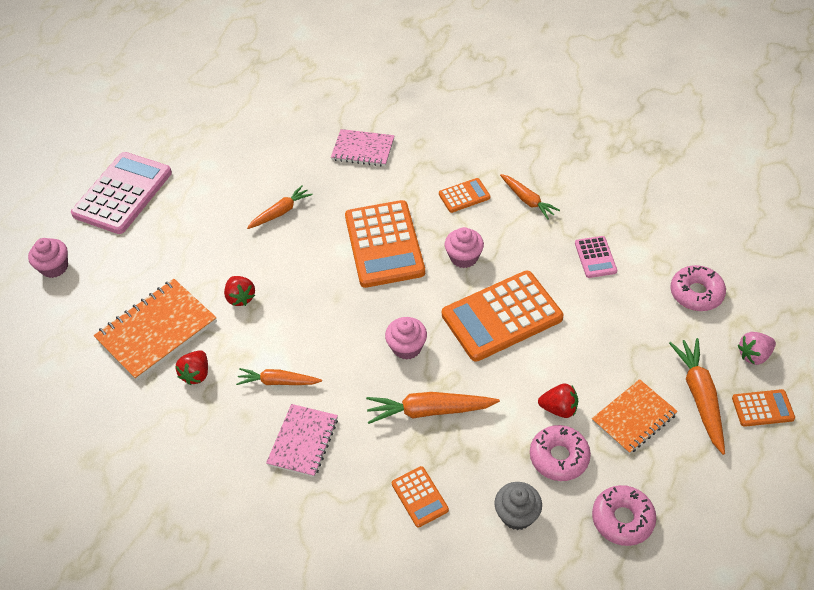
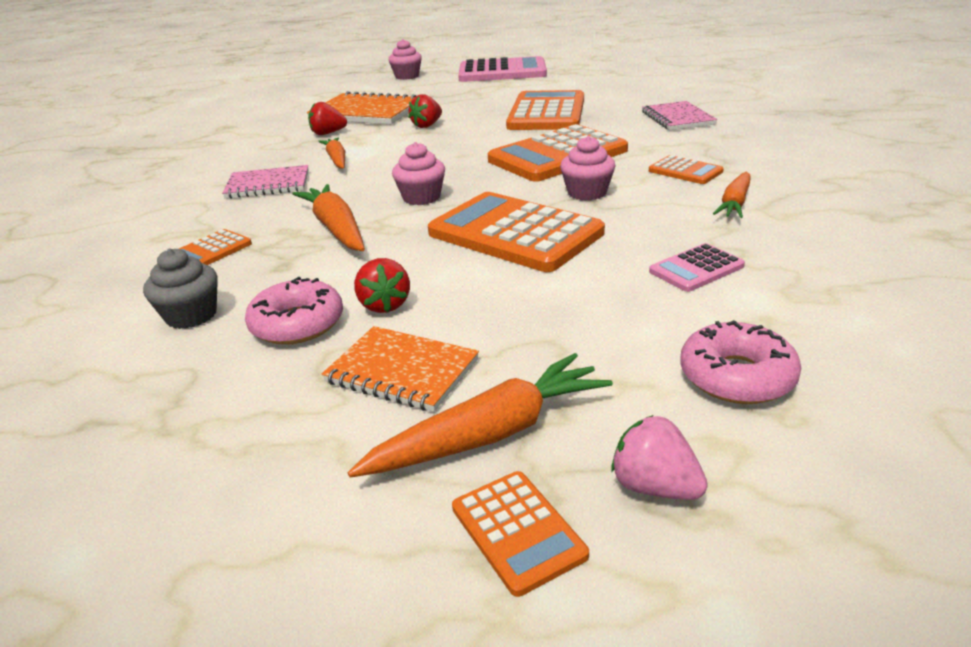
camera: 65 degrees right, 20 degrees down
orange carrot [247,185,312,229] -> orange calculator [506,90,584,130]
pink donut [592,485,656,546] -> none

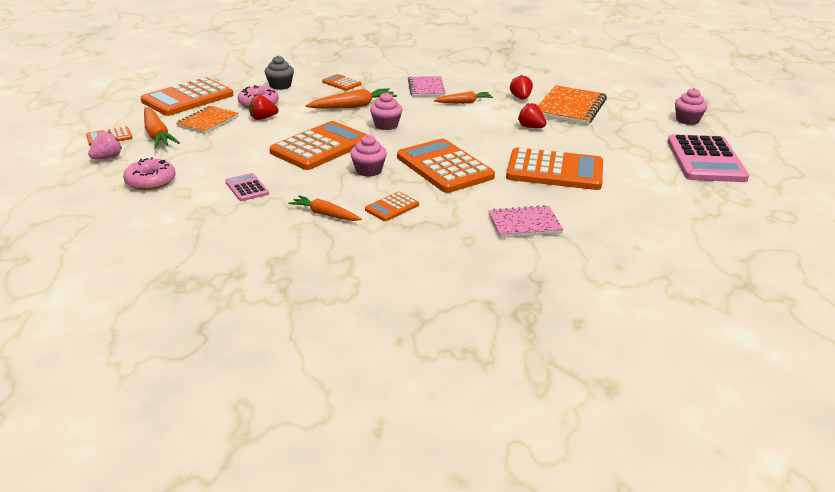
camera: 90 degrees right, 0 degrees up
none -> orange calculator [140,77,233,116]

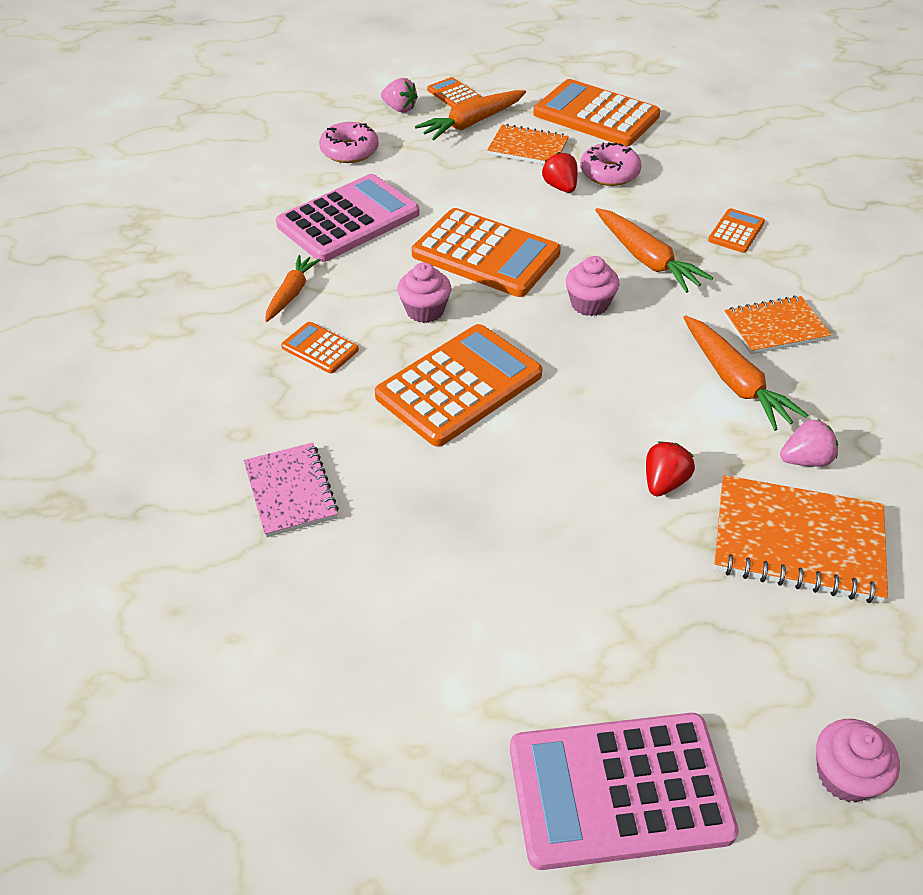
camera: 80 degrees right, 15 degrees up
pink calculator [225,173,269,201] -> pink calculator [276,174,420,262], size x2.11
grey cupcake [265,56,294,90] -> none
pink notebook [408,76,446,97] -> orange notebook [724,296,831,354]
orange carrot [433,91,493,104] -> orange carrot [683,315,808,431], size x1.50
orange calculator [506,147,603,190] -> none
red strawberry [510,75,533,99] -> pink strawberry [780,420,838,467]

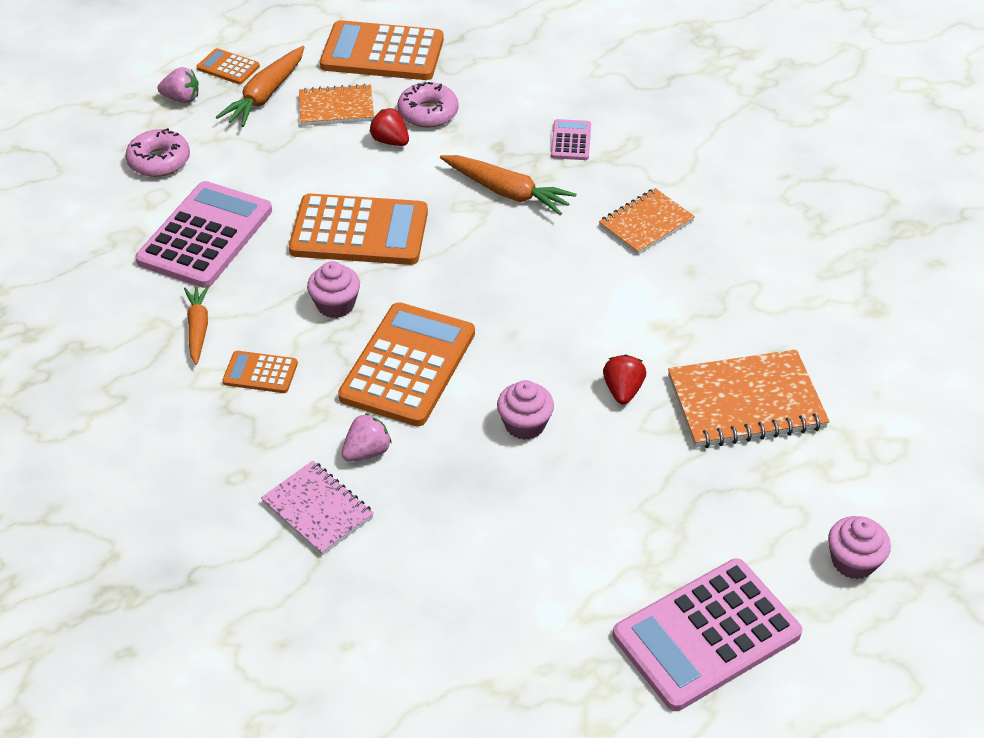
camera: 25 degrees left, 0 degrees up
pink cupcake [566,256,619,316] -> pink cupcake moved to [497,380,554,440]
orange carrot [683,315,808,431] -> none
orange calculator [708,208,765,253] -> pink calculator [551,119,591,160]
pink strawberry [780,420,838,467] -> pink strawberry moved to [342,413,392,462]

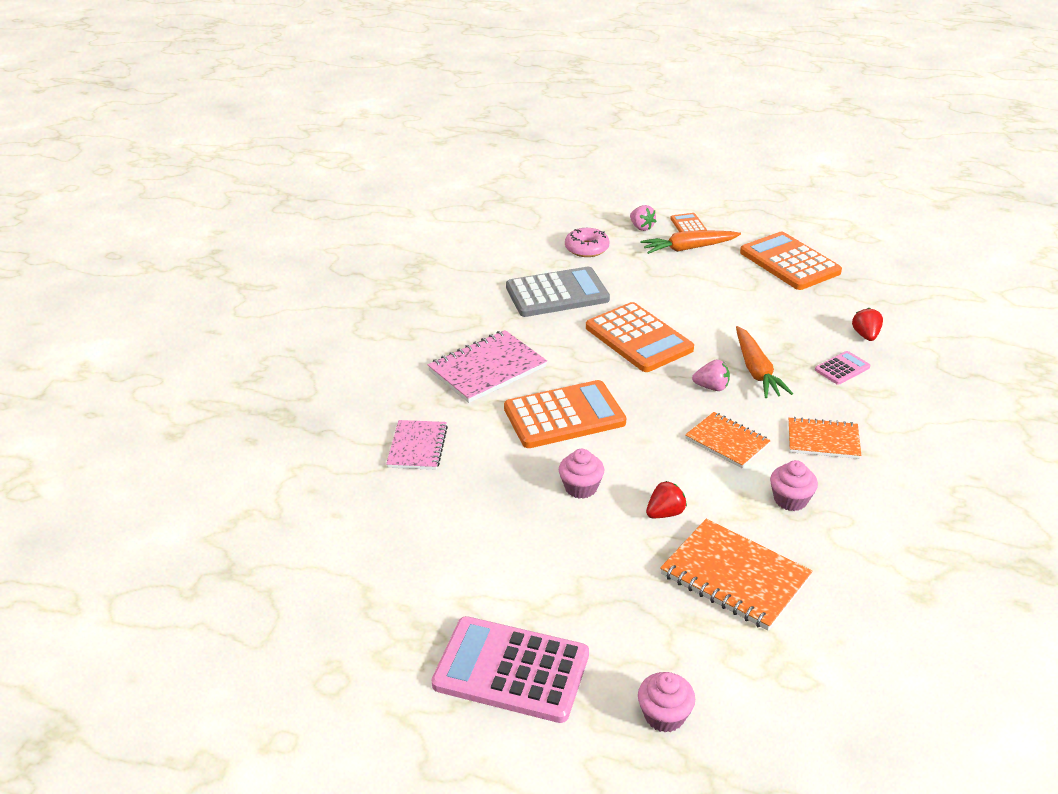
camera: 50 degrees right, 10 degrees down
pink calculator [135,181,272,288] -> grey calculator [506,267,610,317]
orange carrot [184,286,209,365] -> none
orange calculator [222,351,298,393] -> pink notebook [428,330,547,403]
orange notebook [299,84,374,126] -> orange notebook moved to [685,412,771,468]
pink cupcake [307,261,360,318] -> pink cupcake moved to [770,460,818,511]
pink strawberry [342,413,392,462] -> pink strawberry moved to [692,360,730,391]
red strawberry [369,108,409,146] -> red strawberry moved to [852,308,883,341]
pink donut [397,82,459,128] -> none

